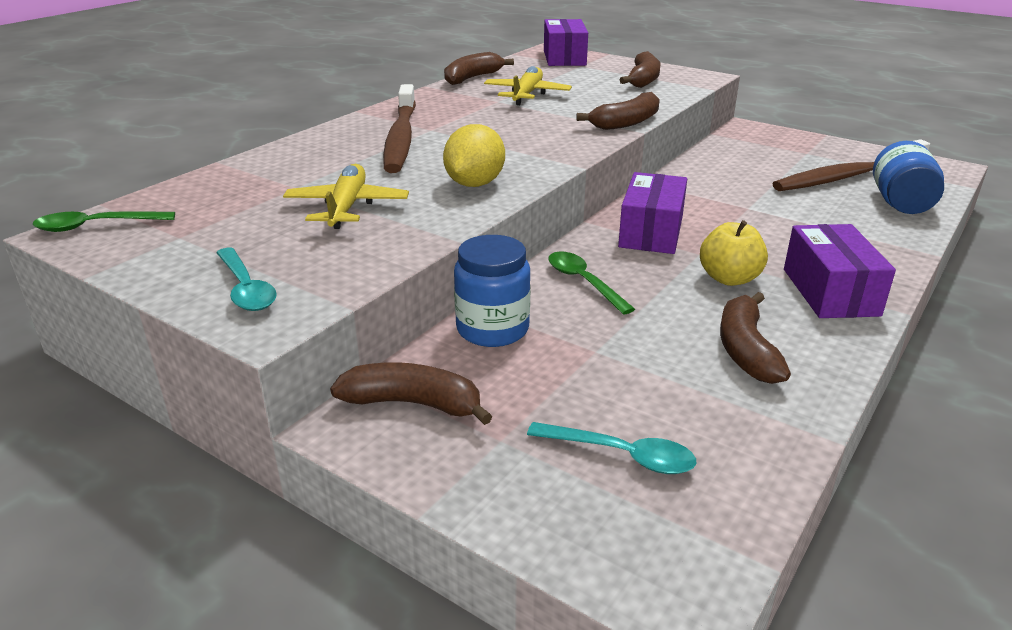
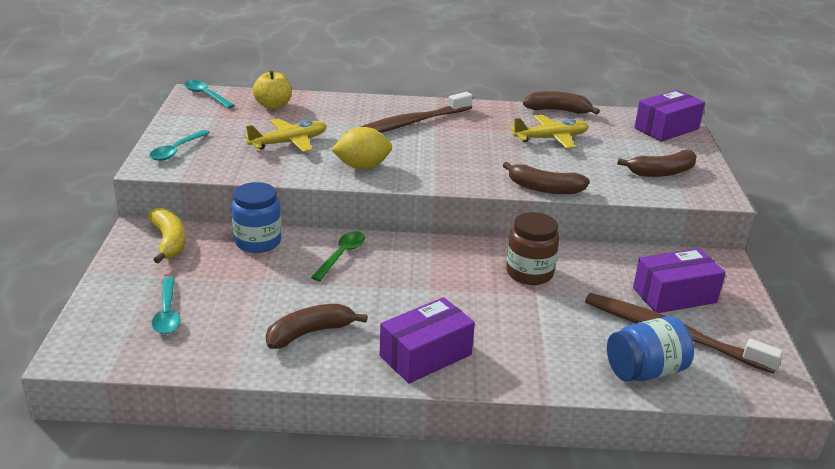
camera: 55 degrees right, 0 degrees up
green spoon [33,212,175,232] -> turquoise spoon [184,80,235,108]
brown banana [330,362,493,425] -> yellow banana [148,208,185,264]
purple box [618,172,687,254] -> purple box moved to [633,248,726,313]
yellow apple [700,220,768,286] -> yellow apple moved to [253,70,292,110]
none -> brown jar [506,212,559,285]

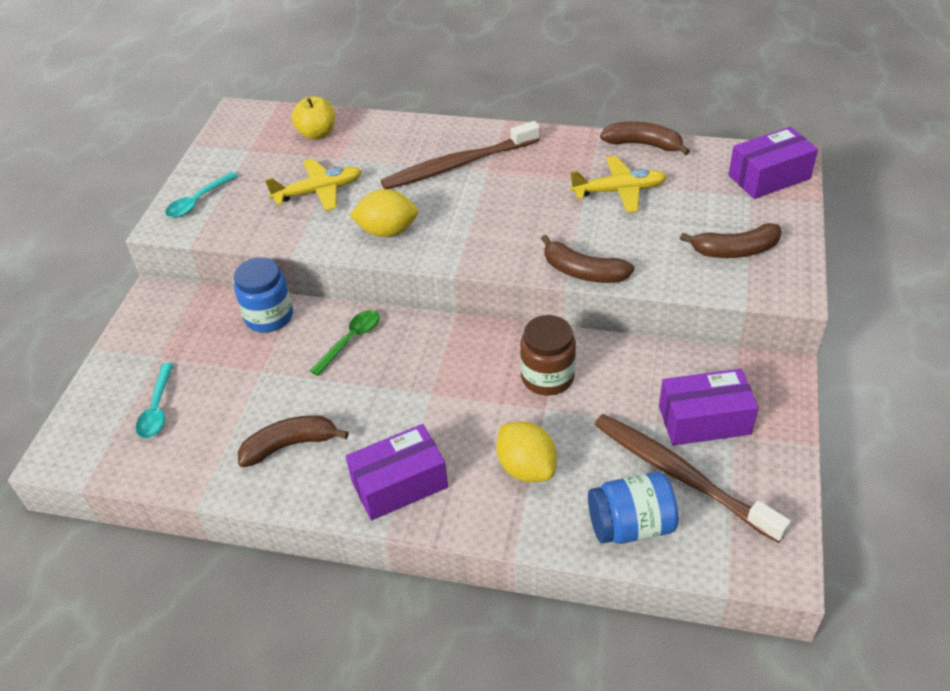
camera: 15 degrees right, 15 degrees up
yellow banana [148,208,185,264] -> none
turquoise spoon [184,80,235,108] -> none
none -> yellow lemon [496,421,557,482]

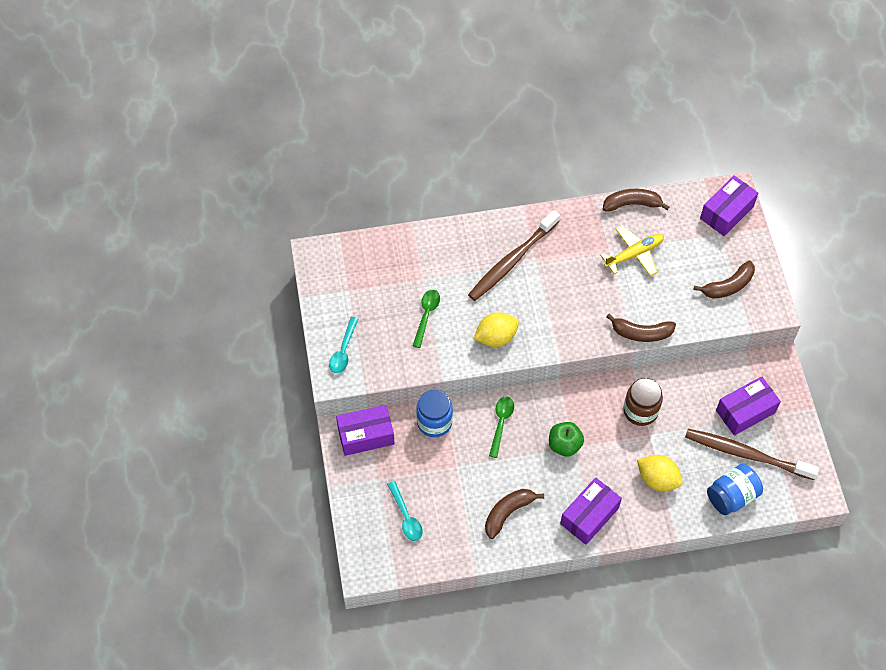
camera: 25 degrees left, 15 degrees up
yellow plane [265,158,362,211] -> green spoon [413,290,440,348]
yellow apple [292,96,335,140] -> none
none -> purple box [336,405,395,456]
none -> green apple [549,422,584,456]

